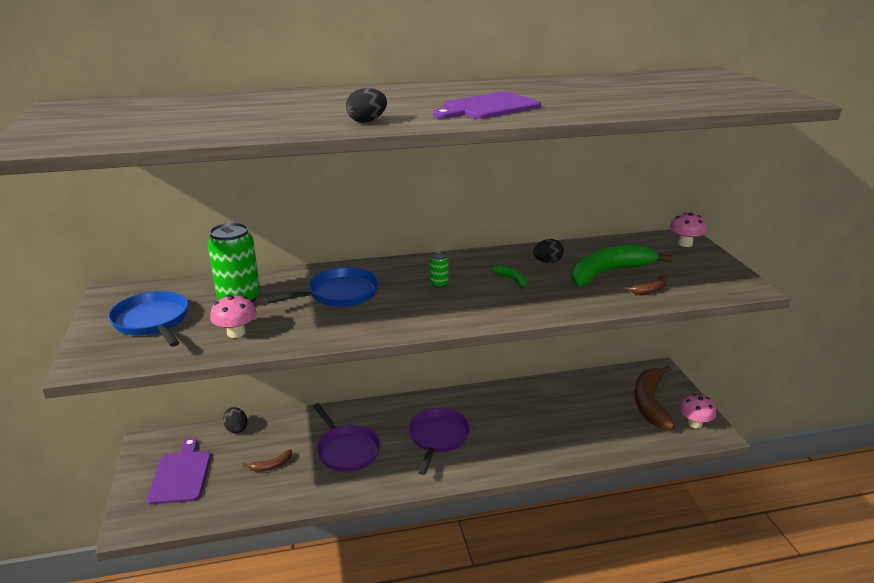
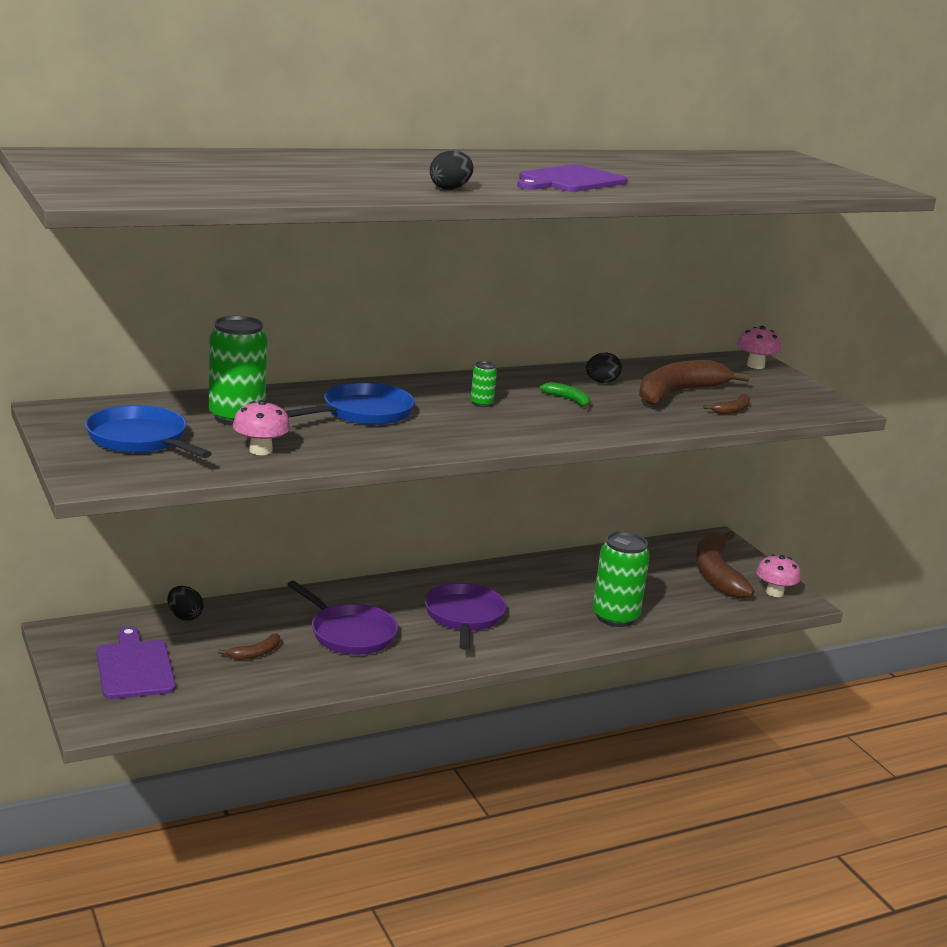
camera: 15 degrees left, 5 degrees down
green banana [571,245,672,286] -> brown banana [639,360,750,405]
none -> green can [593,532,650,627]

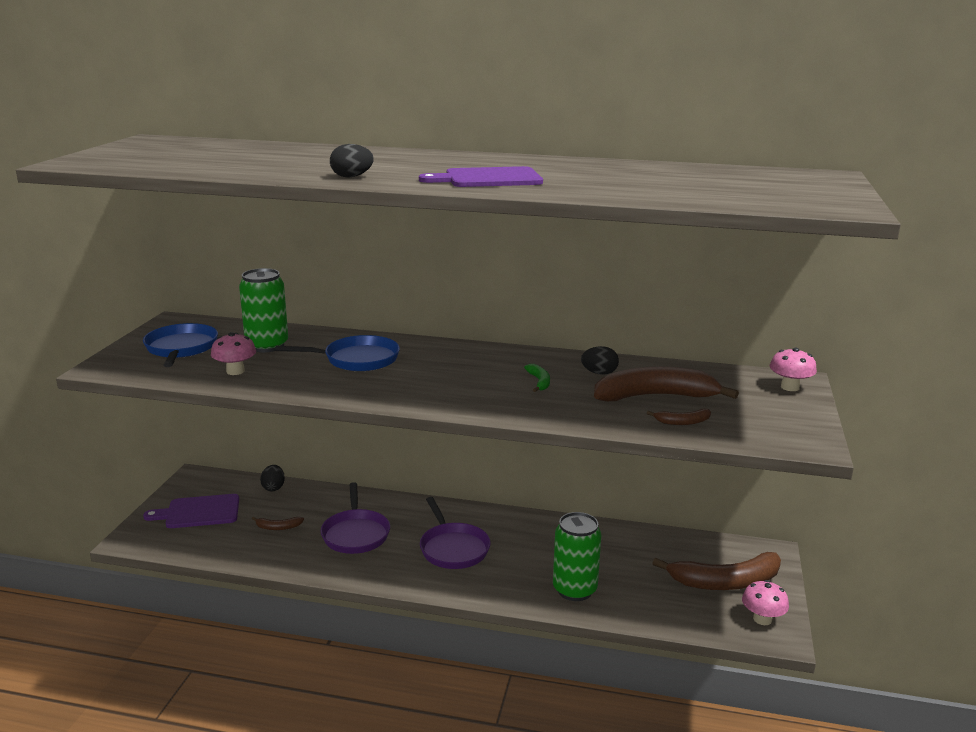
camera: 40 degrees right, 0 degrees up
purple cutting board [97,627,176,699] -> purple cutting board turned 120 degrees counterclockwise [143,494,239,528]
purple pan [424,583,507,650] -> purple pan turned 120 degrees clockwise [420,497,491,569]
green can [471,361,497,407] -> none
brown banana [696,531,754,599] -> brown banana turned 135 degrees counterclockwise [652,552,781,590]

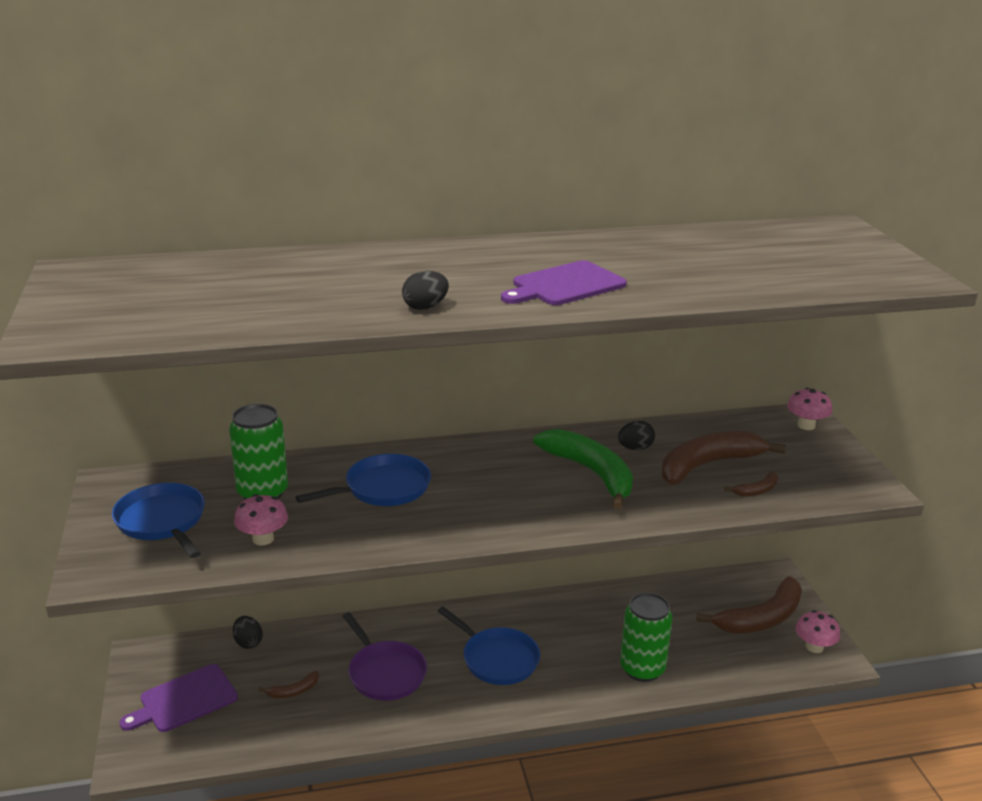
camera: 25 degrees left, 5 degrees up
purple pan [420,497,491,569] -> blue pan [438,607,540,685]
green banana [524,364,550,392] -> green banana [533,429,633,510], size x2.31

